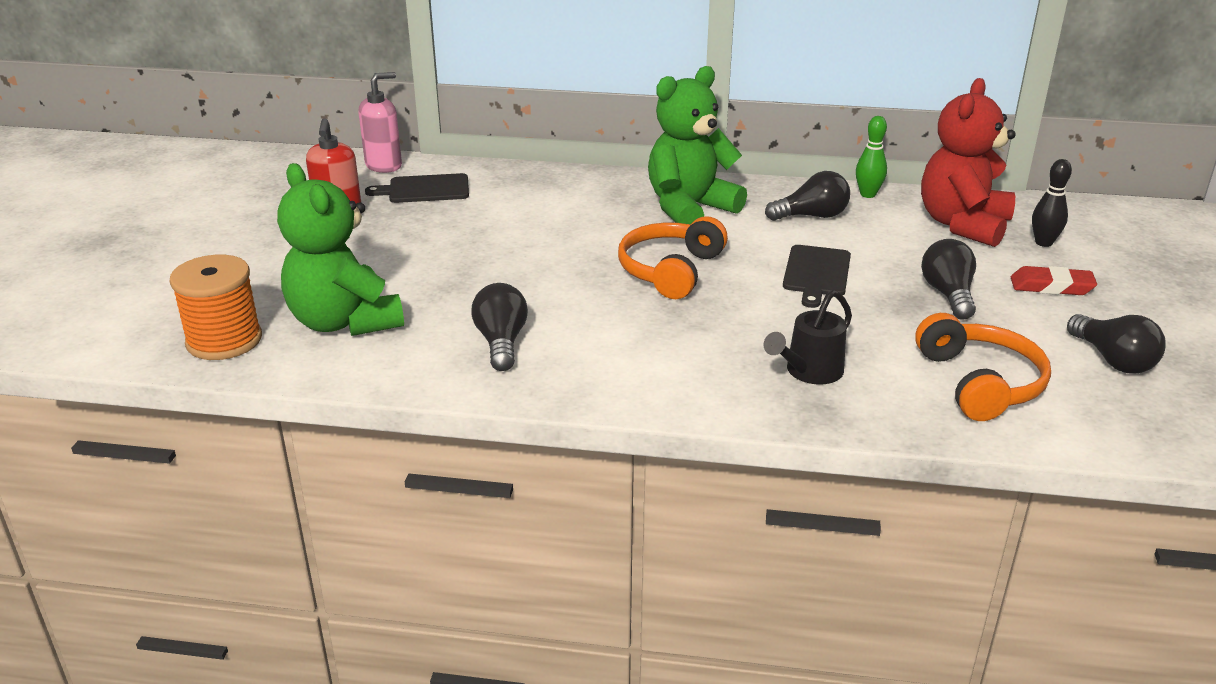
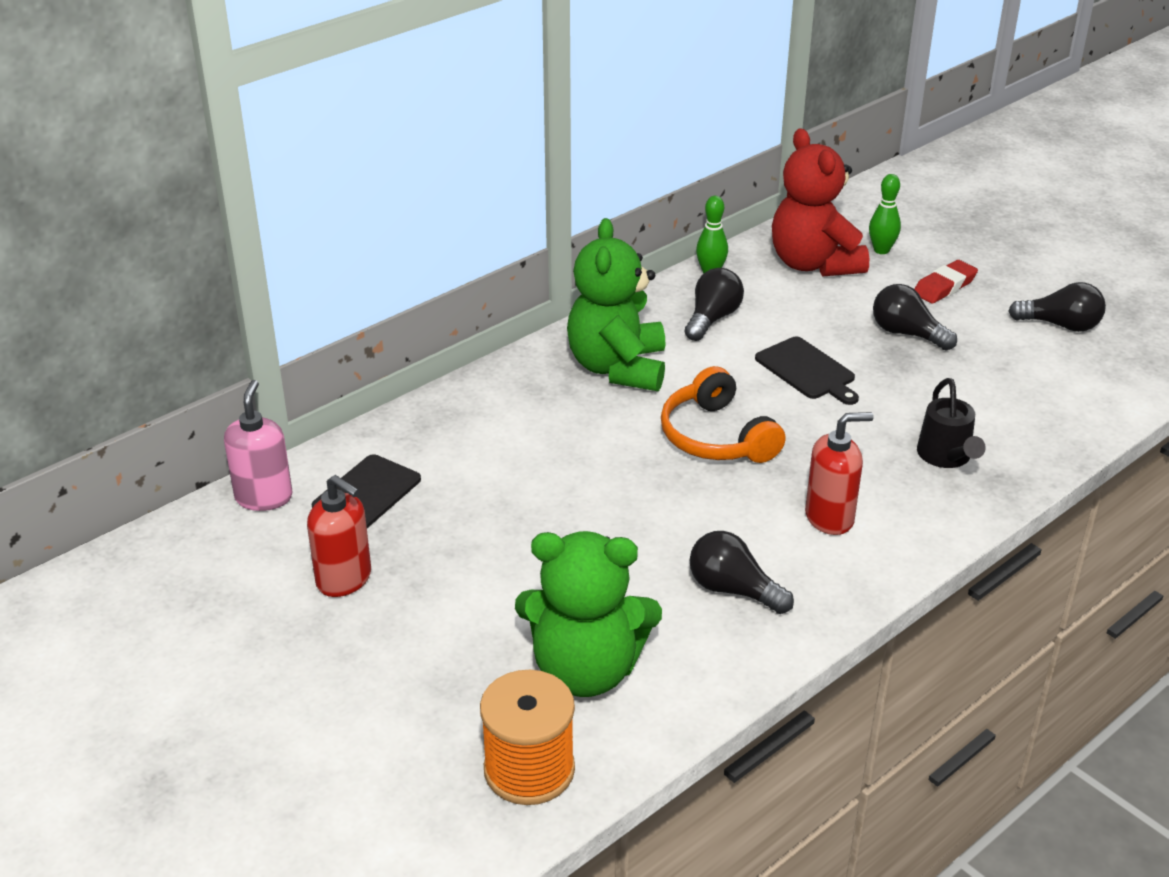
camera: 50 degrees left, 5 degrees up
orange headphones [915,313,1051,421] -> none
black bowling pin [1032,159,1072,247] -> green bowling pin [869,174,901,254]
none -> red soap dispenser [805,412,874,535]

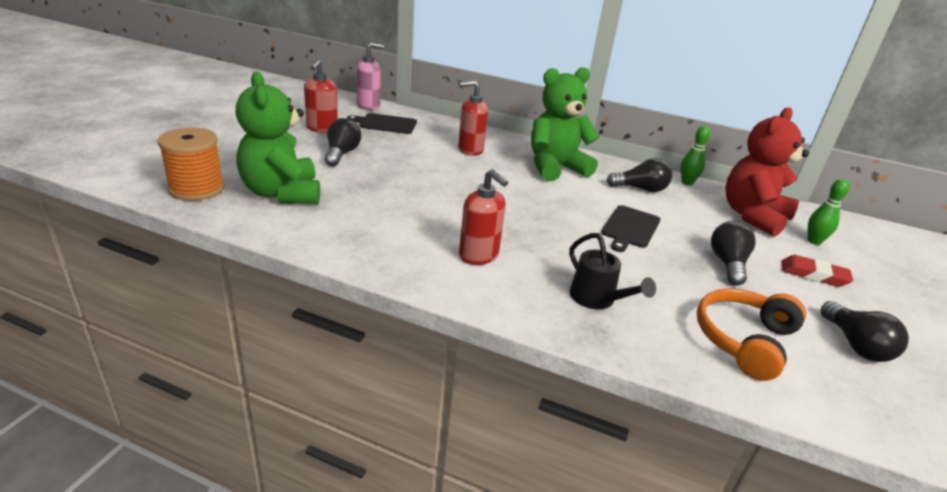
camera: 60 degrees right, 5 degrees down
orange headphones [661,366,786,463] -> orange headphones moved to [697,288,806,381]
black light bulb [690,531,794,614] -> black light bulb moved to [325,118,361,167]
black watering can [917,378,986,468] -> black watering can turned 90 degrees counterclockwise [569,233,656,309]
none -> red soap dispenser [458,81,488,156]

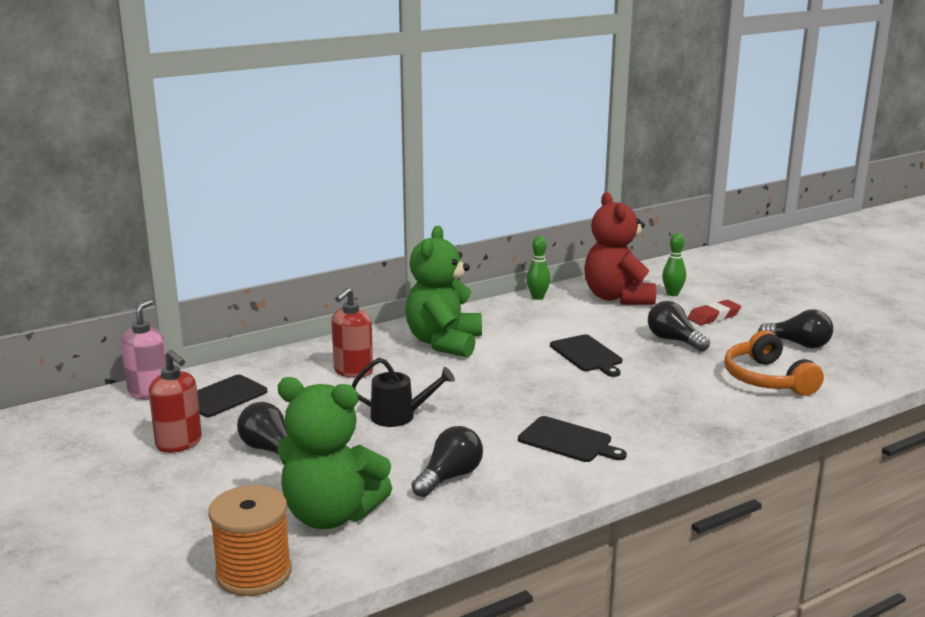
camera: 50 degrees left, 10 degrees down
red soap dispenser [459,169,508,265] -> black cutting board [518,416,627,462]
black watering can [569,233,656,309] -> black watering can moved to [351,358,455,427]
black light bulb [606,158,672,192] -> black light bulb moved to [412,426,483,497]

